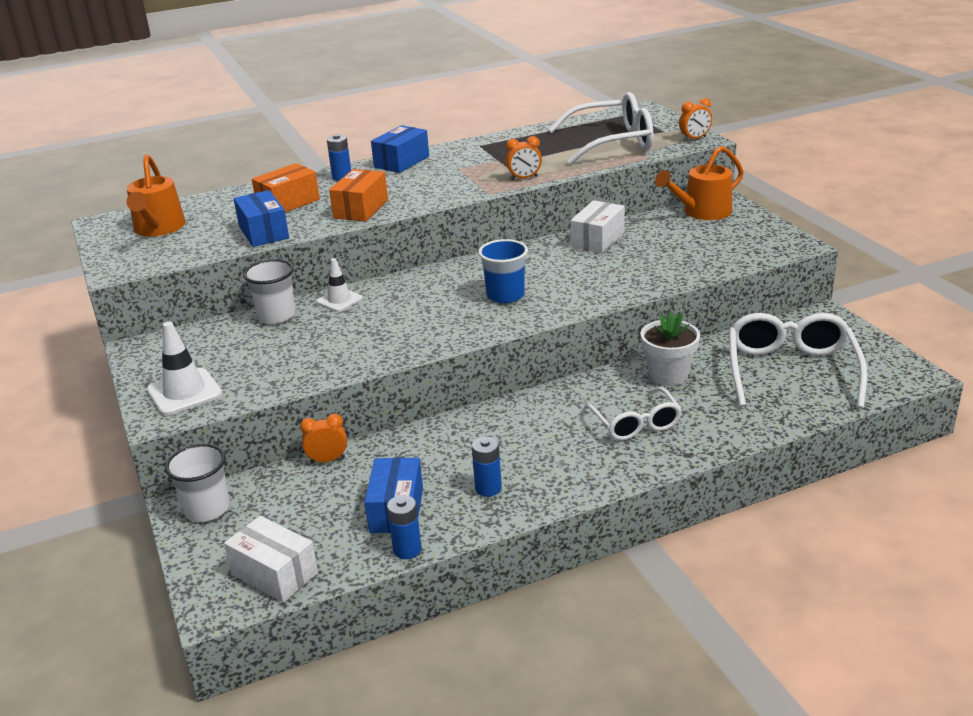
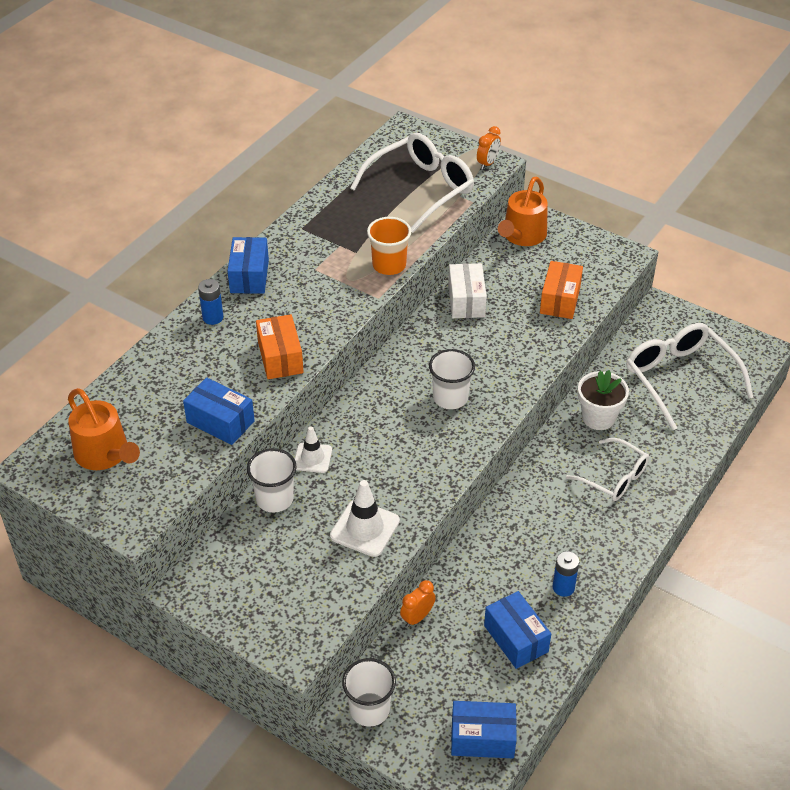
camera: 35 degrees left, 15 degrees up
white traffic cone [147,322,222,416] -> white traffic cone moved to [330,480,400,557]
white box [224,516,318,602] -> blue box [451,701,517,758]
orange box [252,163,320,212] -> orange box moved to [540,261,583,319]
blue battery [387,495,422,559] -> none
blue cup [478,239,528,303] -> white cup [429,349,475,409]
orange clock [506,136,542,180] -> orange cup [367,217,411,275]

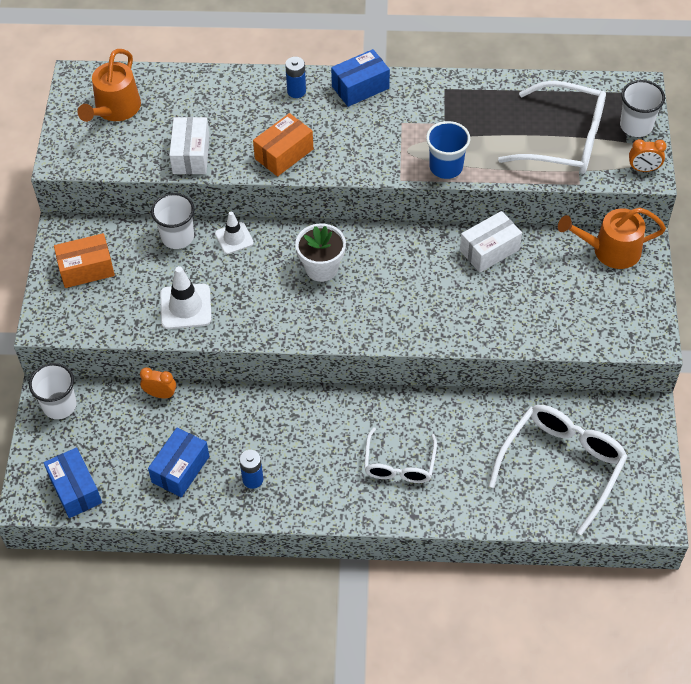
camera: 60 degrees right, 10 degrees up
blue box [183,378,255,445] -> white box [169,117,210,174]
orange cup [367,217,411,275] -> blue cup [426,121,470,179]
white cup [429,349,475,409] -> white cup moved to [620,80,665,137]
orange box [540,261,583,319] -> orange box moved to [54,233,115,288]
white flower pot [578,370,629,430] -> white flower pot moved to [295,223,346,282]

